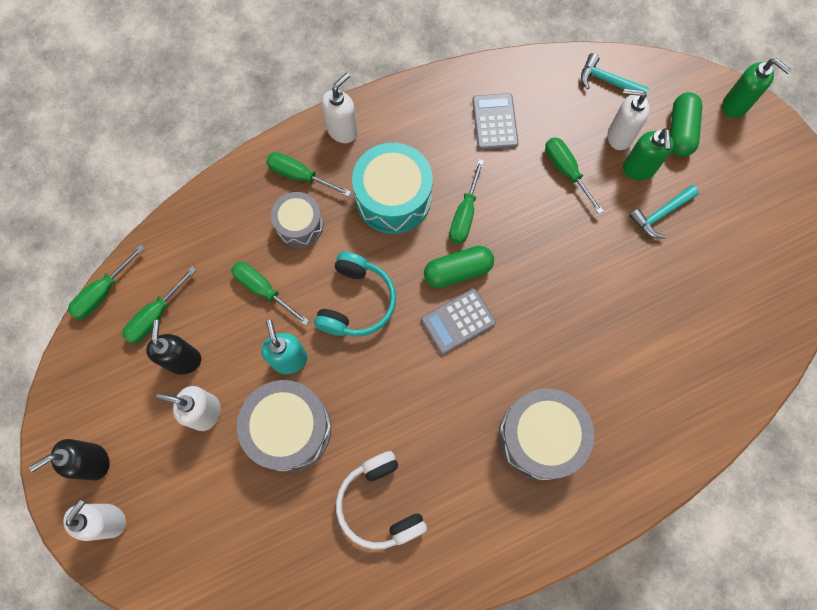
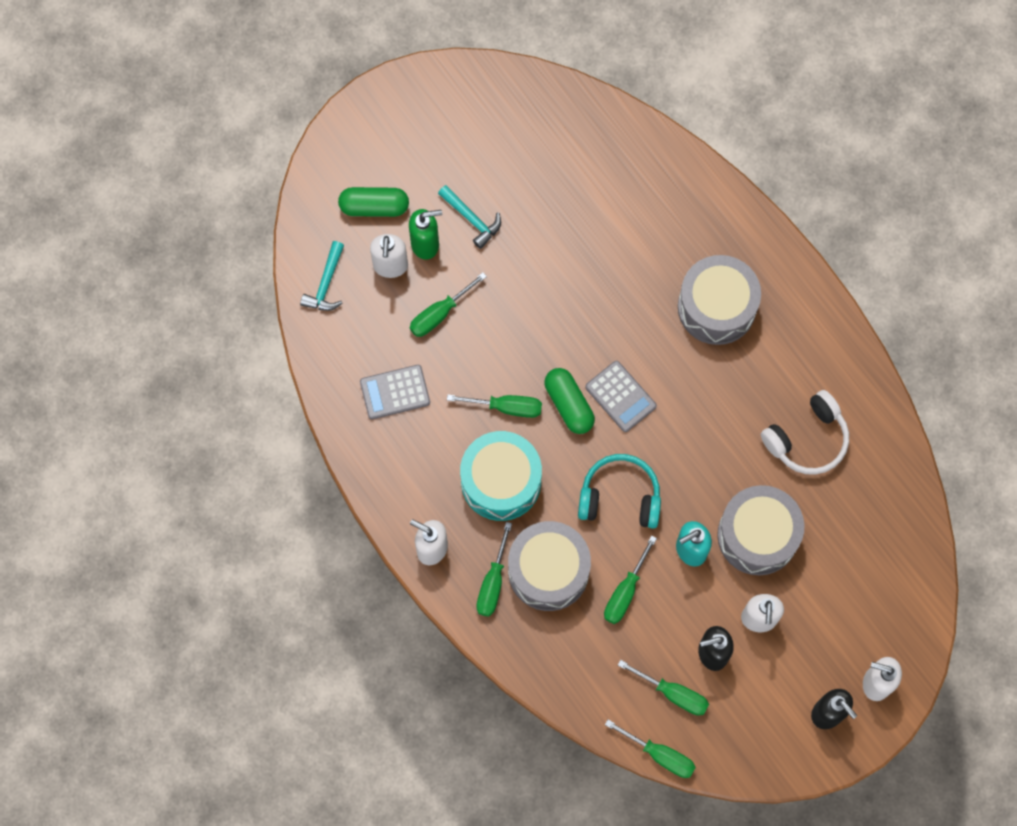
camera: 100 degrees left, 0 degrees up
grey drum [271,192,323,248] -> grey drum [508,521,591,611], size x1.62
green soap dispenser [722,59,792,118] -> none

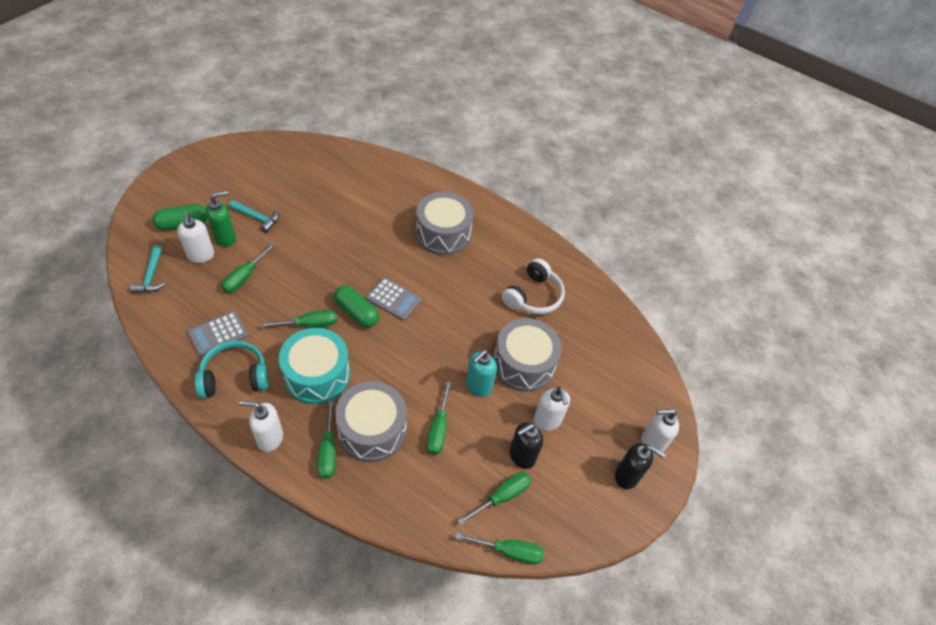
camera: 25 degrees left, 20 degrees down
turquoise headphones [578,454,661,529] -> turquoise headphones moved to [195,341,268,398]
green screwdriver [618,660,709,716] -> green screwdriver turned 45 degrees counterclockwise [458,472,531,525]

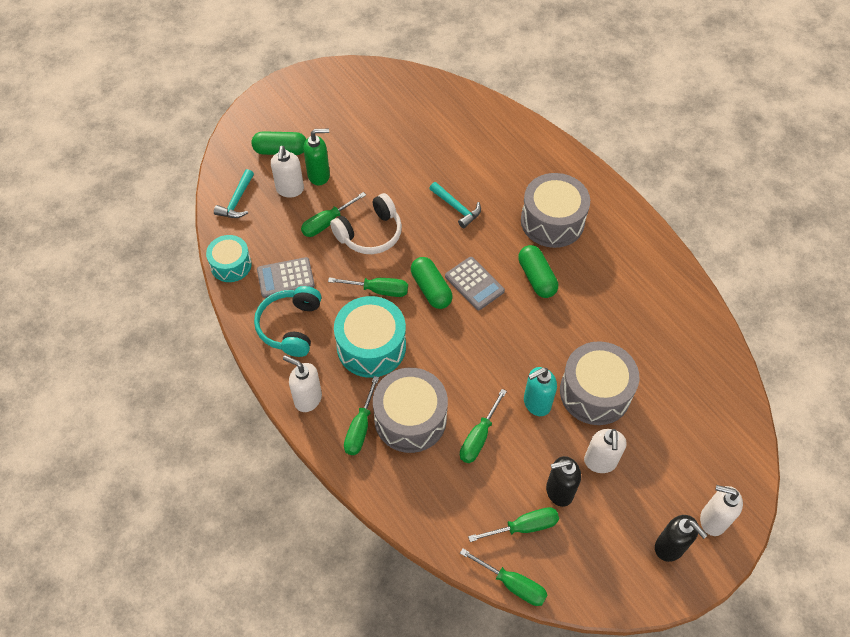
camera: 25 degrees right, 5 degrees up
turquoise headphones [195,341,268,398] -> turquoise headphones turned 90 degrees counterclockwise [254,286,321,357]
turquoise hammer [229,200,279,233] -> turquoise hammer moved to [429,182,481,228]
white headphones [502,258,565,314] -> white headphones moved to [330,193,402,254]
none -> turquoise drum [206,235,252,282]
none -> green capsule [518,245,558,298]

